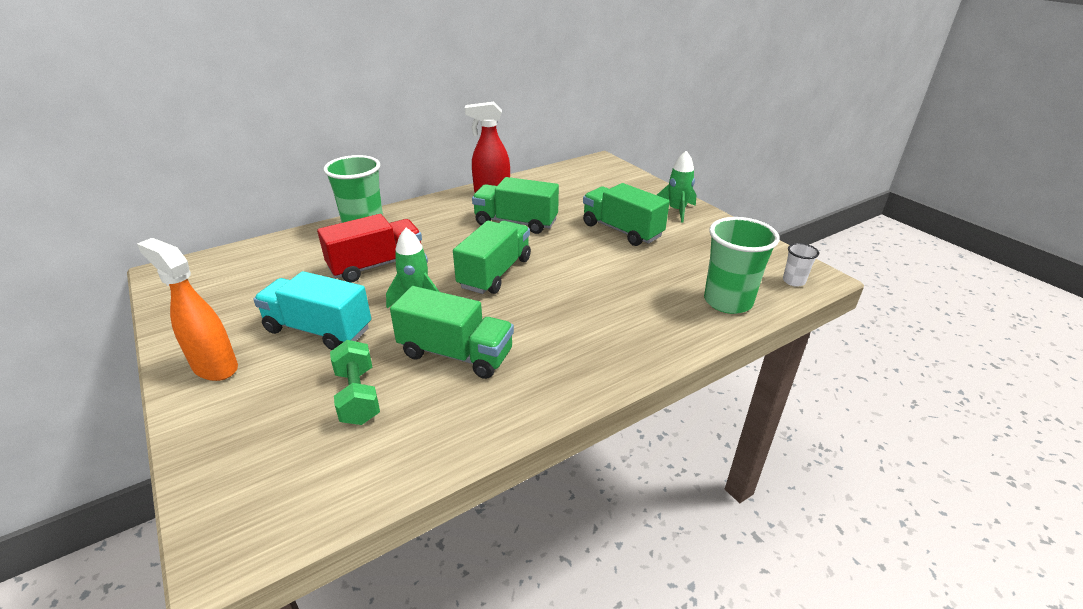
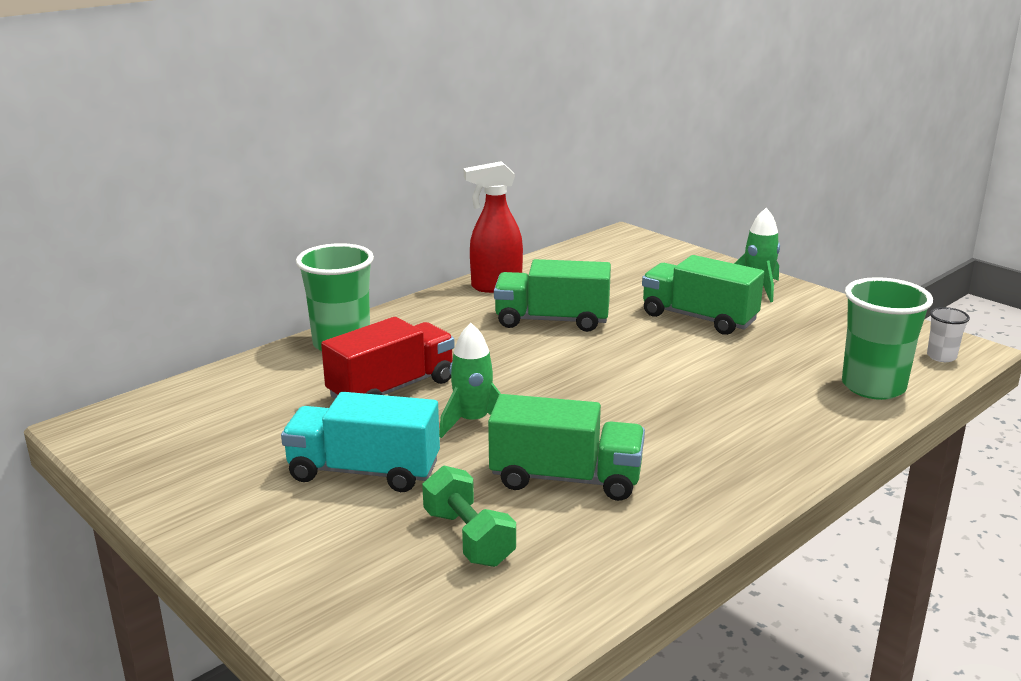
camera: 10 degrees left, 10 degrees down
orange spray bottle [137,238,238,381] -> none
green truck [453,221,531,294] -> none

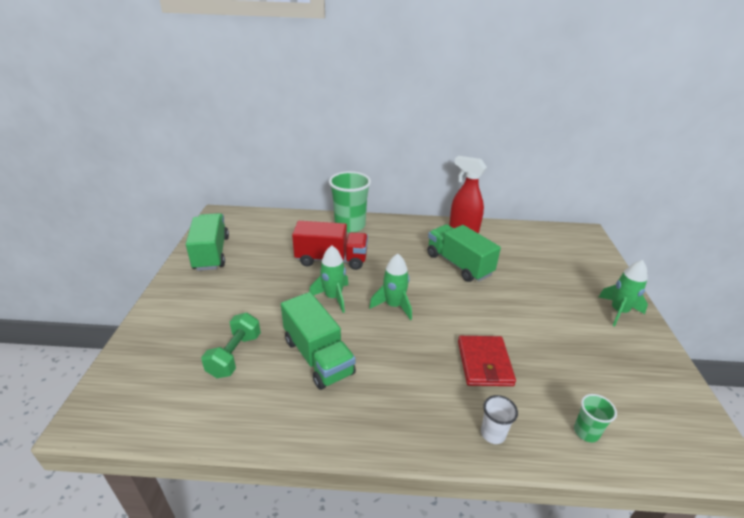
camera: 45 degrees right, 10 degrees up
turquoise truck [281,392,440,492] -> none
green truck [642,255,764,335] -> green truck moved to [186,213,229,271]
green cup [842,277,933,400] -> green cup [574,394,617,442], size x0.48
white cup [927,307,970,362] -> white cup moved to [481,395,518,444]
none -> green rocket [369,254,412,320]
none -> red wallet [458,336,516,386]

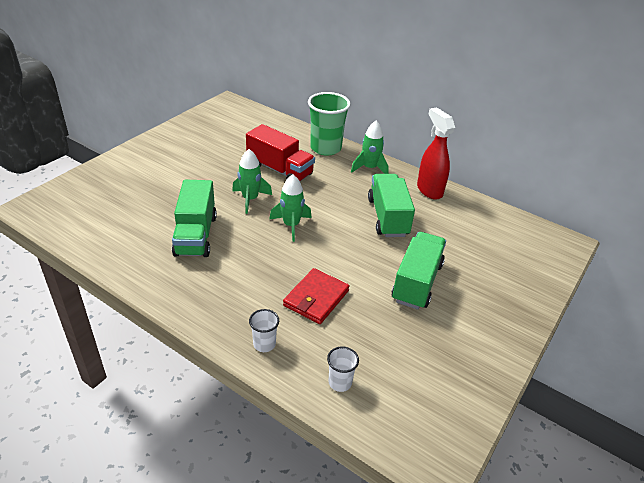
camera: 30 degrees right, 5 degrees up
green truck [186,213,229,271] -> green truck moved to [391,232,446,310]
green dumbbell [201,313,261,378] -> none
green cup [574,394,617,442] -> white cup [327,346,359,392]
green rocket [599,260,648,327] -> green rocket moved to [351,121,389,174]

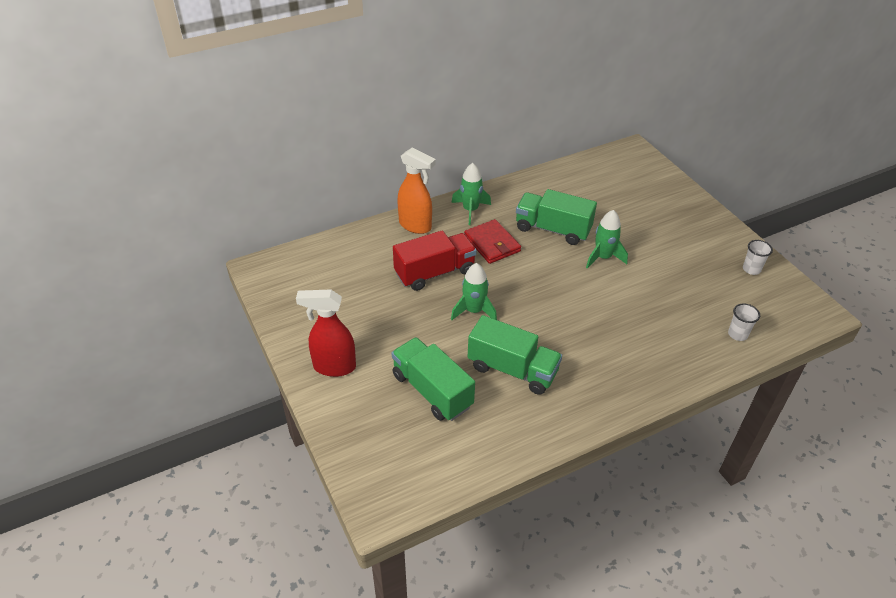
camera: 60 degrees left, 5 degrees up
white cup [249,309,279,352] -> white cup moved to [743,240,773,275]
green rocket [269,174,312,242] -> green rocket moved to [586,210,628,269]
red wallet [283,268,350,324] -> red wallet moved to [464,219,521,264]
green cup [308,92,351,156] -> orange spray bottle [397,148,436,234]
green truck [391,232,446,310] -> green truck moved to [392,337,475,421]
red spray bottle [417,107,455,200] -> red spray bottle moved to [296,289,356,377]

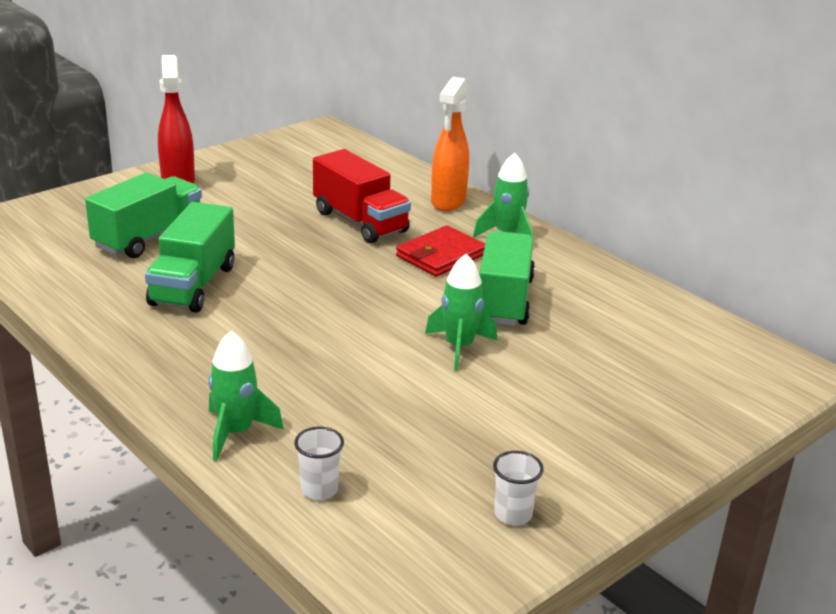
camera: 75 degrees right, 15 degrees down
green rocket [451,263,497,320] -> green rocket moved to [208,331,284,461]

